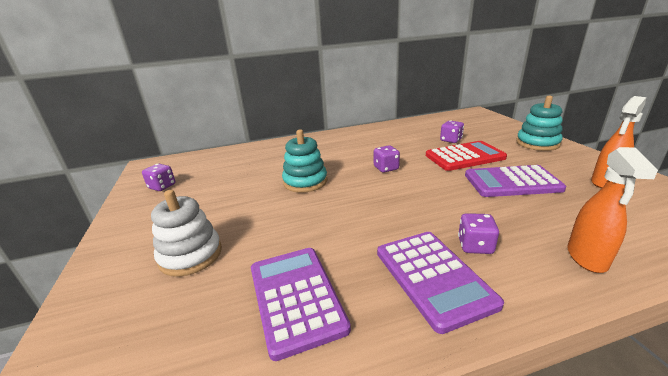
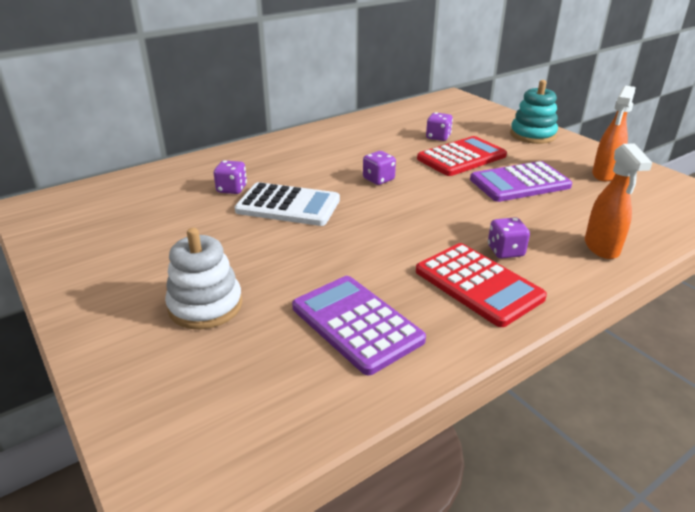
camera: 20 degrees left, 5 degrees up
purple dice [142,164,175,191] -> purple dice moved to [214,160,247,194]
turquoise stacking toy [282,130,327,193] -> white calculator [235,182,340,226]
purple calculator [377,232,504,334] -> red calculator [416,243,547,327]

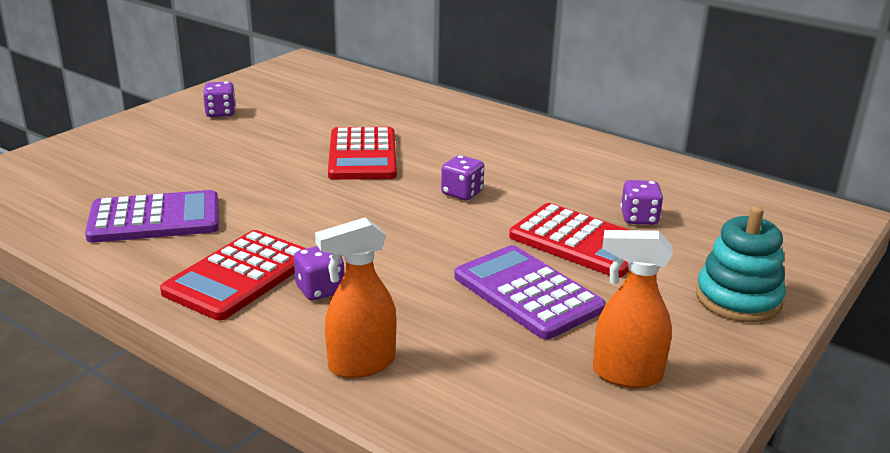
camera: 70 degrees right, 5 degrees down
white stacking toy [165,228,242,329] -> none
purple dice [214,160,247,194] -> purple dice moved to [203,81,236,117]
white calculator [235,182,340,226] -> red calculator [328,127,397,180]
purple calculator [292,276,426,375] -> purple calculator turned 45 degrees clockwise [85,190,219,243]

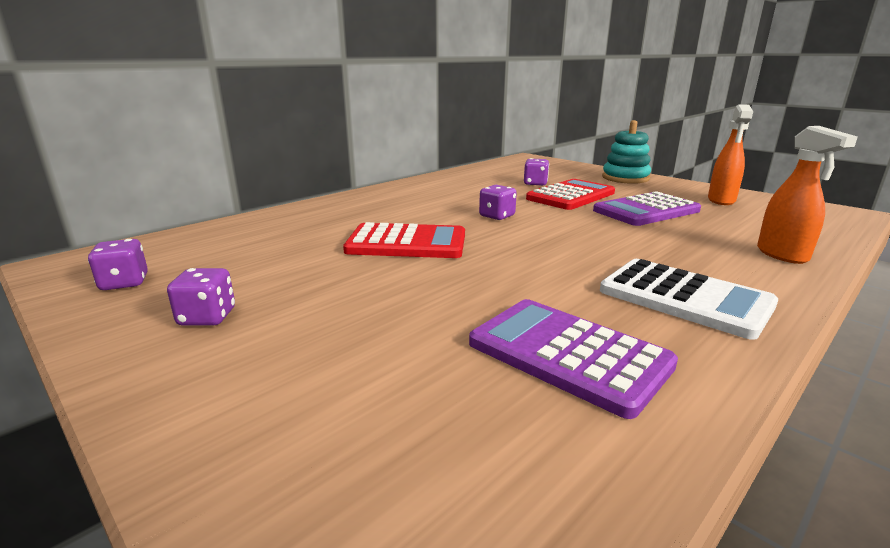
camera: 80 degrees left, 5 degrees down
purple calculator [85,190,219,243] -> purple calculator turned 45 degrees counterclockwise [469,299,678,419]
red calculator [160,230,307,320] -> white calculator [600,259,778,340]
purple dice [294,246,344,300] -> purple dice moved to [88,239,148,290]

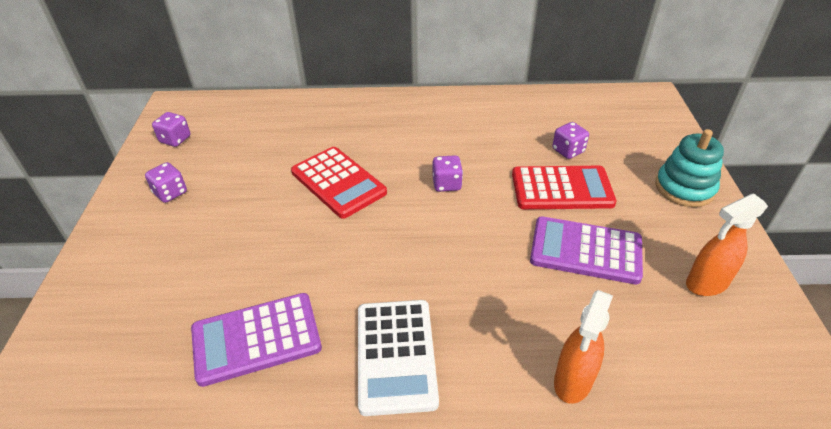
camera: 45 degrees right, 20 degrees up
purple calculator [469,299,678,419] -> purple calculator turned 105 degrees counterclockwise [191,293,322,387]

